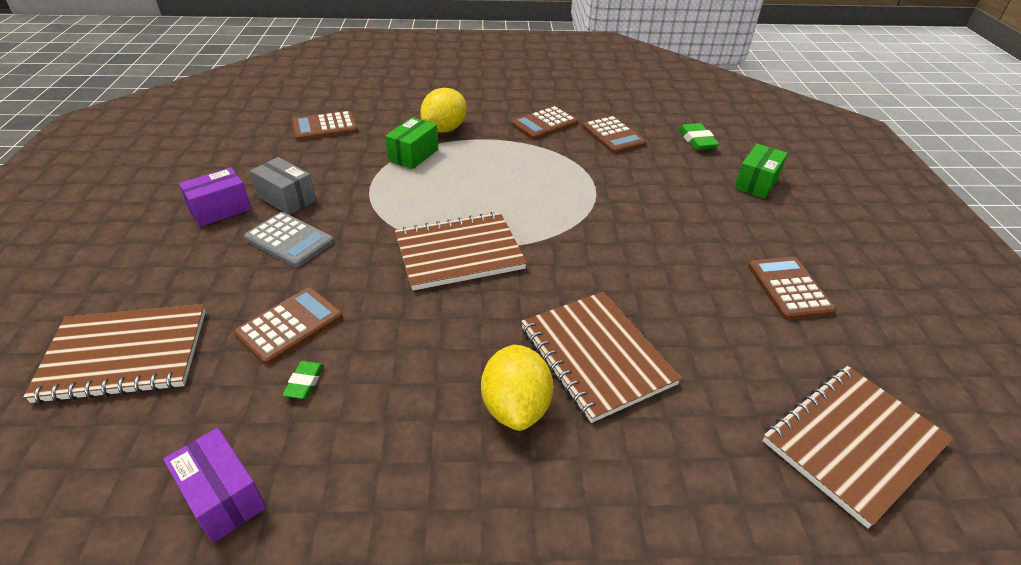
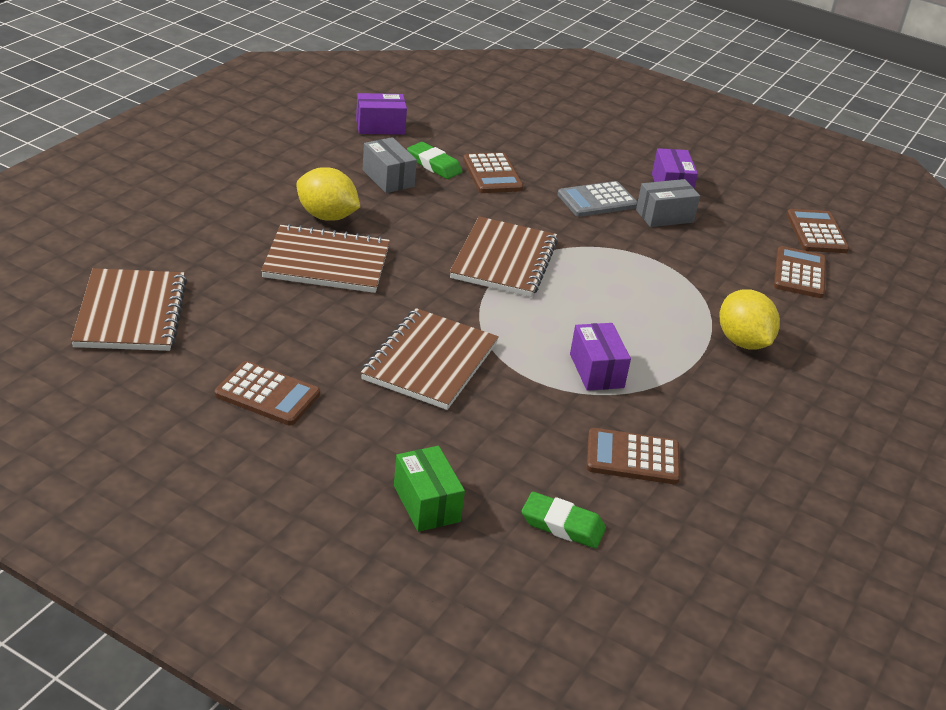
camera: 120 degrees right, 5 degrees down
brown notebook [23,304,206,404] -> brown notebook moved to [361,308,499,410]
green eraser [283,361,324,399] -> green eraser [407,142,462,179], size x1.59
green box [385,117,438,169] -> none
brown calculator [511,106,578,140] -> brown calculator moved to [787,209,849,253]
none -> grey box [362,137,417,193]
none -> purple box [570,323,631,391]

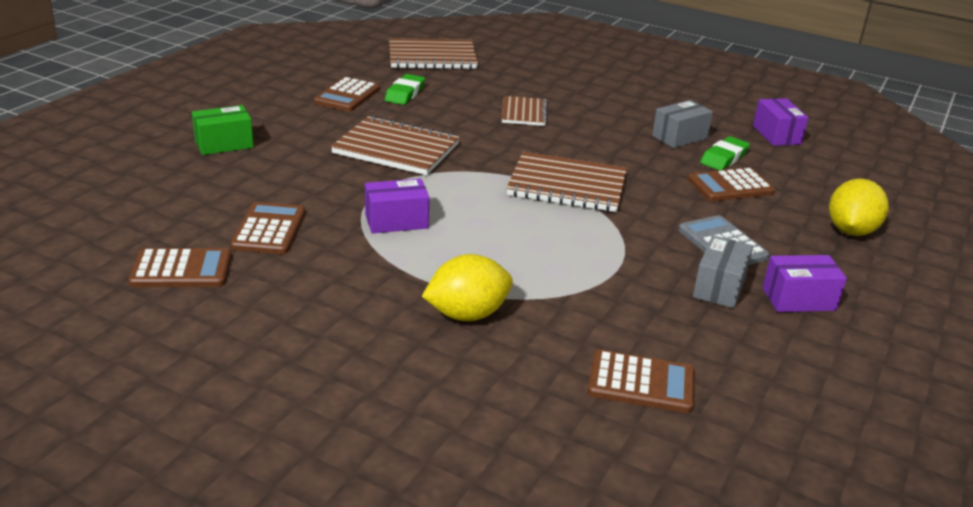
camera: 90 degrees right, 5 degrees down
brown notebook [261,224,390,293] -> brown notebook [502,96,548,126], size x0.60
yellow lemon [296,167,360,221] -> yellow lemon moved to [829,178,889,236]
green eraser [522,492,606,548] -> green eraser moved to [385,74,425,105]
grey box [636,179,700,227] -> grey box turned 45 degrees clockwise [693,235,753,308]
brown calculator [787,209,849,253] -> brown calculator moved to [129,248,231,287]

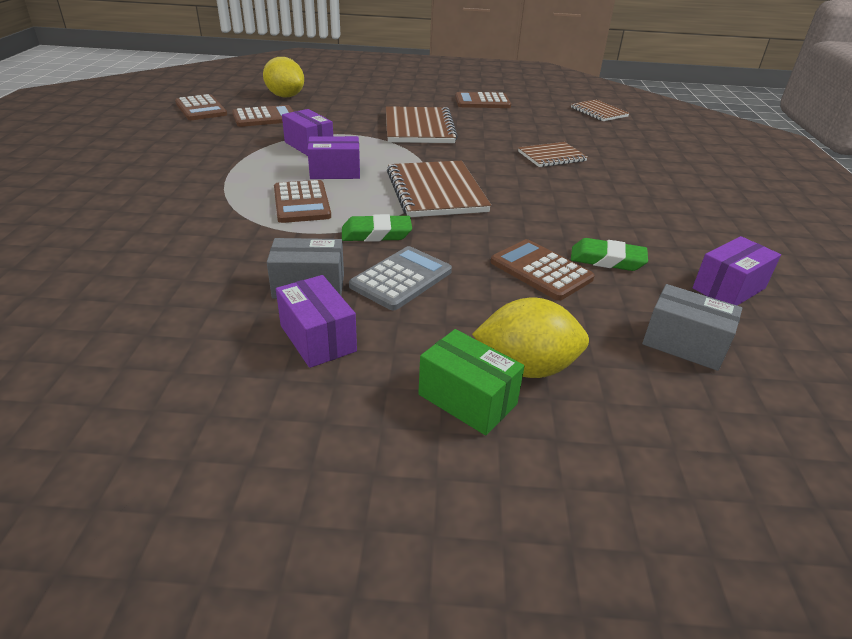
camera: 65 degrees right, 5 degrees up
green box [192,105,254,155] -> green box moved to [418,329,524,435]
green eraser [385,74,425,105] -> green eraser moved to [342,214,412,242]
brown notebook [389,38,478,70] -> brown notebook [571,100,630,121], size x0.60
yellow lemon [422,254,513,321] -> yellow lemon moved to [263,57,304,98]
brown calculator [588,350,695,413] -> brown calculator moved to [274,180,331,223]
grey box [652,100,713,148] -> grey box moved to [642,284,742,371]
none -> purple box [307,136,360,179]

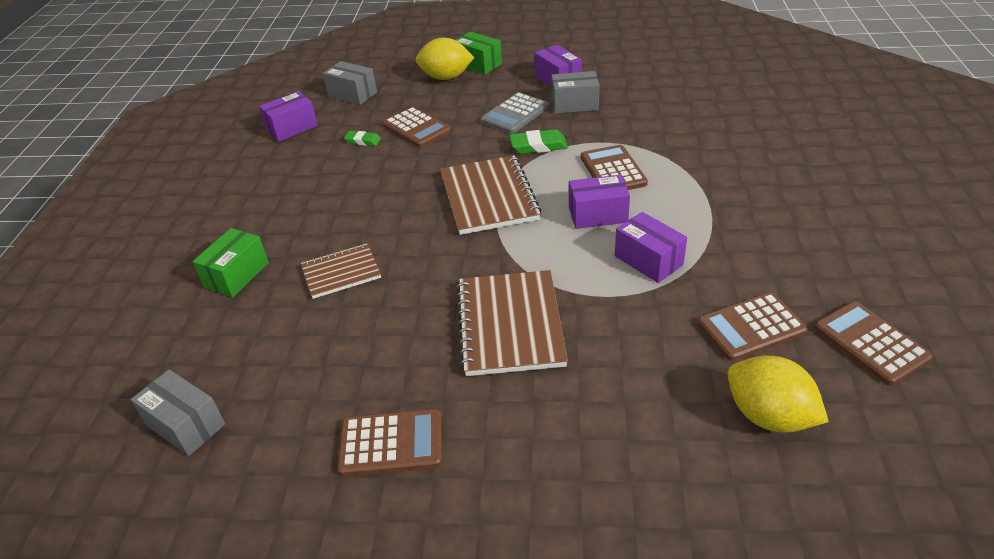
camera: 175 degrees left, 5 degrees up
brown notebook [571,100,630,121] -> grey box [131,369,225,456]
green eraser [571,238,648,271] -> green eraser [344,131,381,146], size x0.63
none -> green box [192,228,269,298]

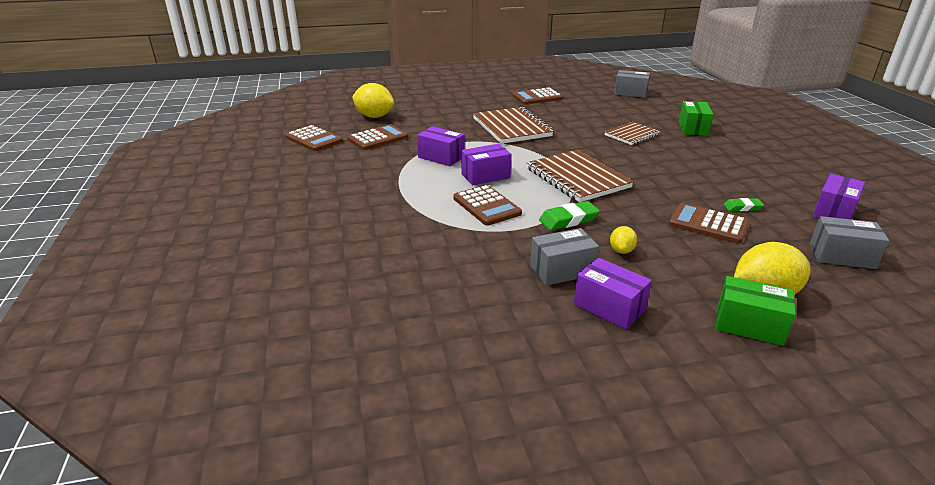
camera: 160 degrees right, 10 degrees down
grey calculator [481,92,549,134] -> yellow lemon [610,226,637,254]

